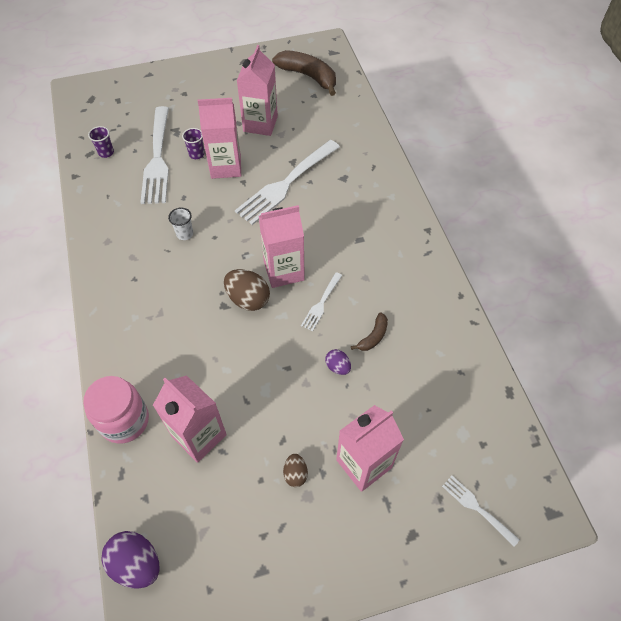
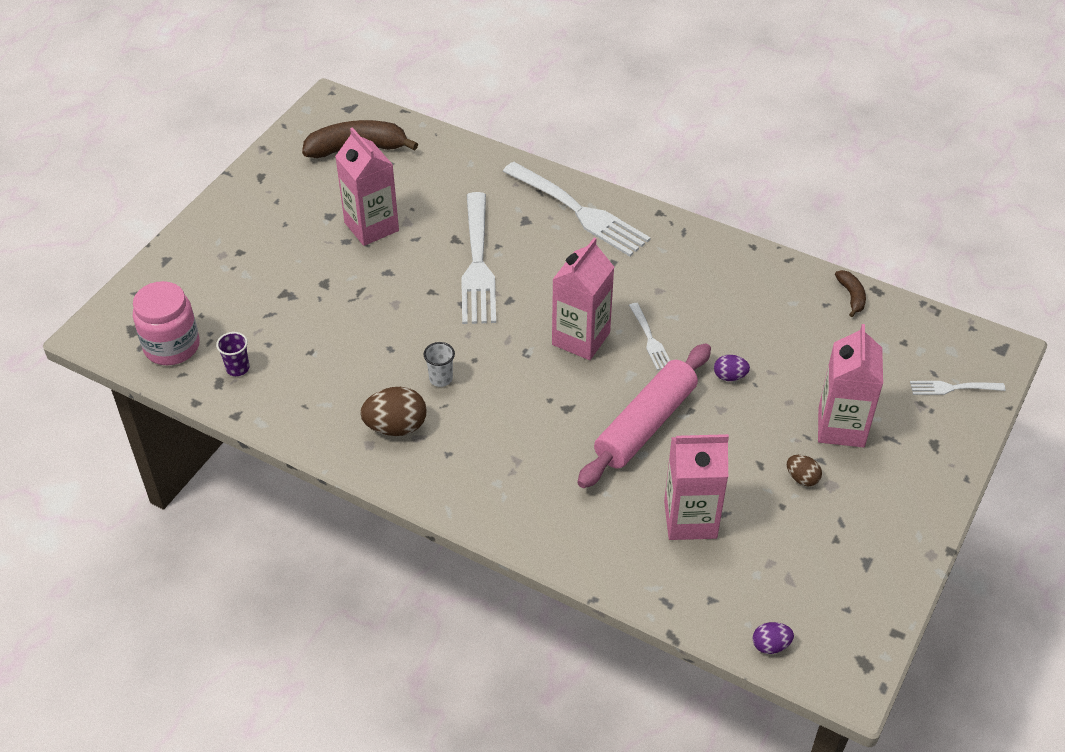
camera: 45 degrees left, 10 degrees down
pink jar [83,376,149,443] -> pink jar moved to [133,281,200,365]
purple egg [101,531,159,589] -> purple egg [753,622,794,654], size x0.56
white fork [140,106,169,204] -> white fork moved to [502,162,651,256]
purple cup [182,128,205,159] -> none
pink carton [198,98,241,179] -> none
brown egg [224,269,270,311] -> brown egg moved to [360,387,427,436]
brown banana [351,312,388,351] -> brown banana moved to [835,270,866,317]
none -> pink rolling pin [577,343,711,488]

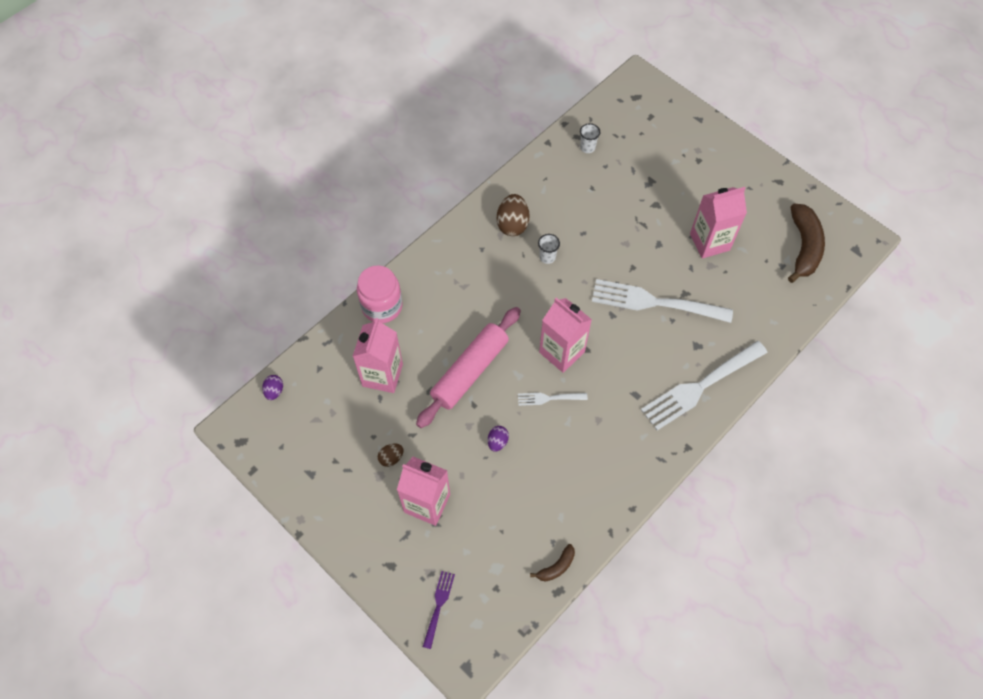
camera: 105 degrees right, 15 degrees up
pink jar [133,281,200,365] -> pink jar moved to [357,266,403,323]
purple cup [216,332,249,376] -> white cup [580,123,600,153]
pink rolling pin [577,343,711,488] -> pink rolling pin turned 75 degrees clockwise [416,307,521,428]
brown banana [835,270,866,317] -> brown banana turned 45 degrees counterclockwise [530,544,575,582]
white fork [910,381,1006,395] -> purple fork [423,571,455,649]

